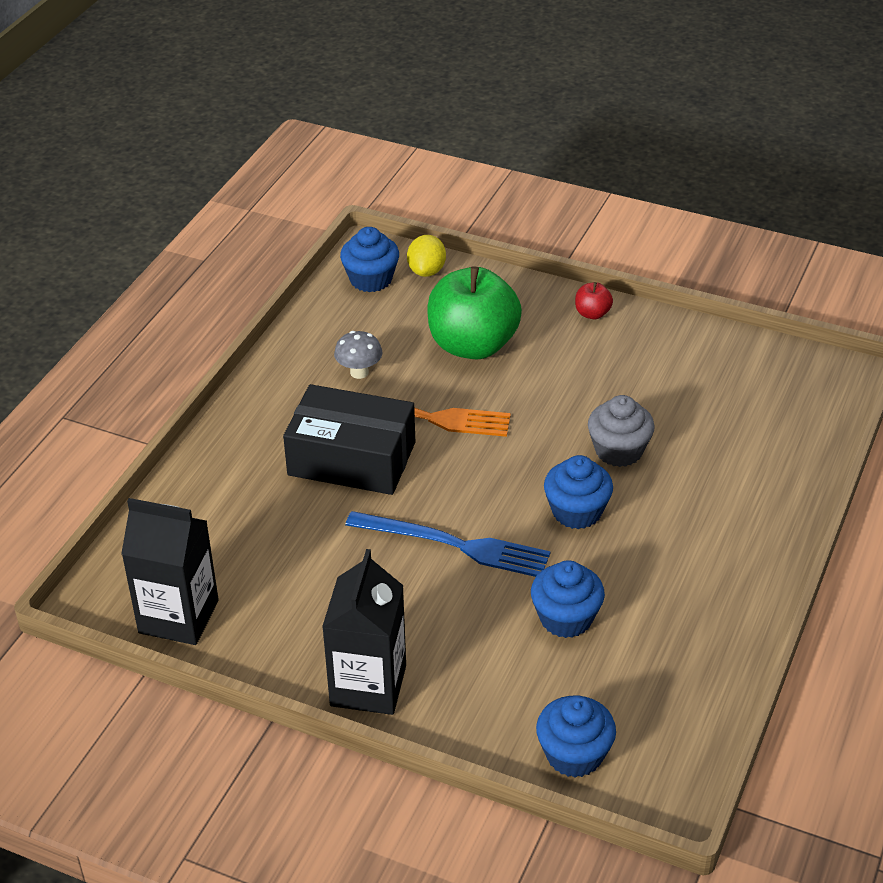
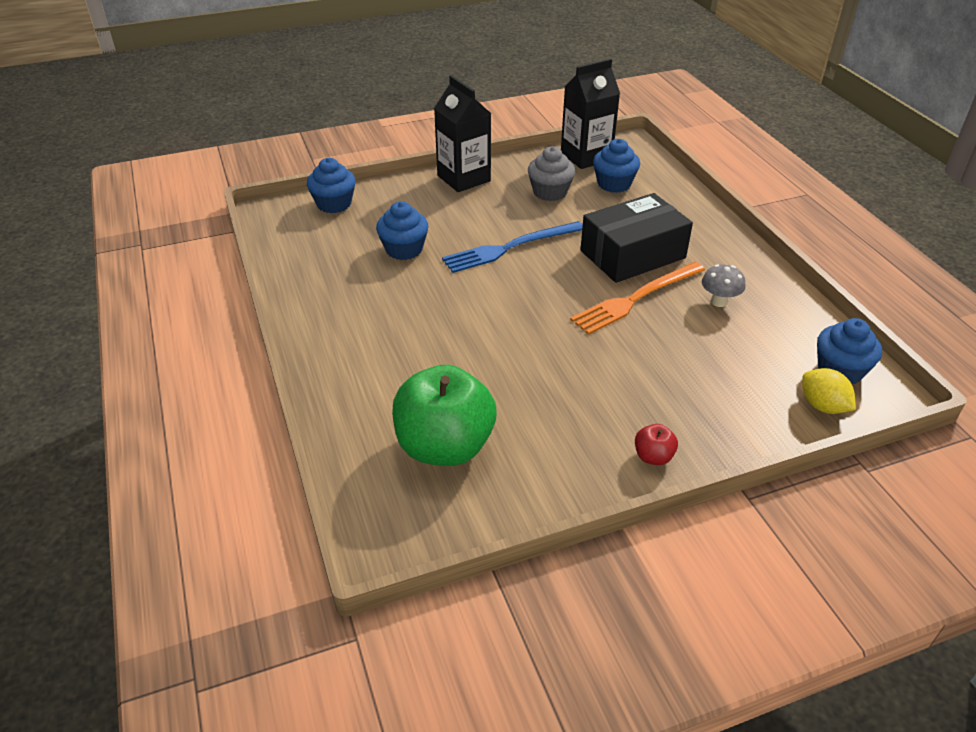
camera: 135 degrees right, 0 degrees up
green apple [427,266,522,359] -> green apple moved to [392,365,496,466]
blue cupcake [544,455,613,529] -> blue cupcake moved to [593,139,640,193]
grey cupcake [588,395,655,467] -> grey cupcake moved to [528,147,575,201]

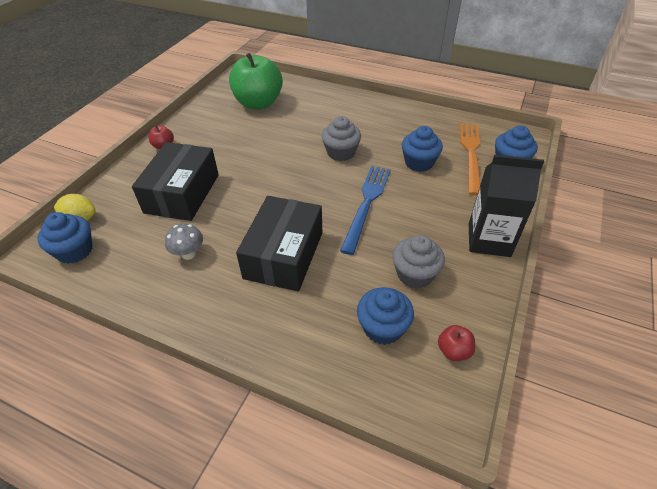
camera: 135 degrees right, 5 degrees up
black carton [561,59,620,169] -> red apple [438,325,475,361]
orange fork [570,262,705,335] -> orange fork moved to [459,123,481,196]
none -> black box [132,142,219,221]
none -> grey cupcake [322,116,361,161]

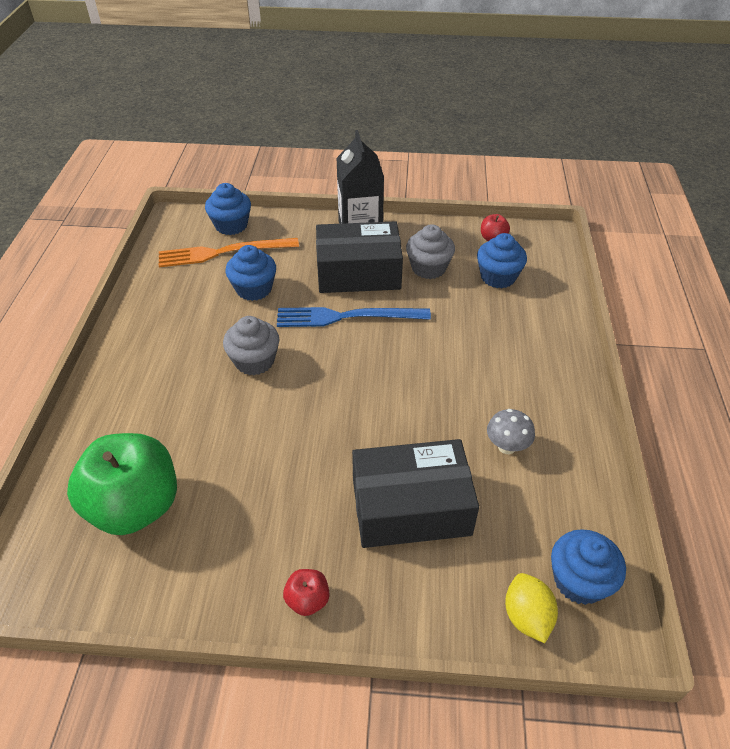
camera: 110 degrees left, 0 degrees up
black box [236,196,322,291] -> black box moved to [316,221,403,293]

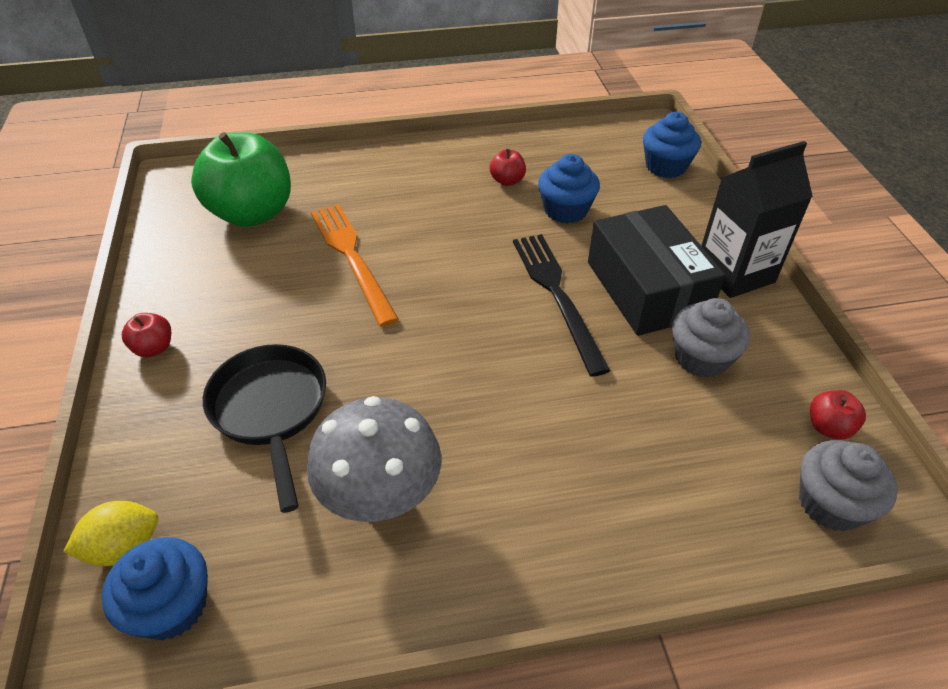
camera: 75 degrees right, 0 degrees up
orange fork [159,238,299,267] -> orange fork moved to [311,204,399,327]
grey cupcake [223,316,280,375] -> grey cupcake moved to [799,440,898,532]
blue fork [277,307,431,327] -> black fork [513,234,611,377]
black box [352,439,479,548] -> black pan [203,344,326,513]
blue cupcake [477,233,527,288] -> none
grey mushroom [487,409,535,454] -> grey mushroom [307,396,441,522], size x1.90
none -> red apple [490,149,526,186]

